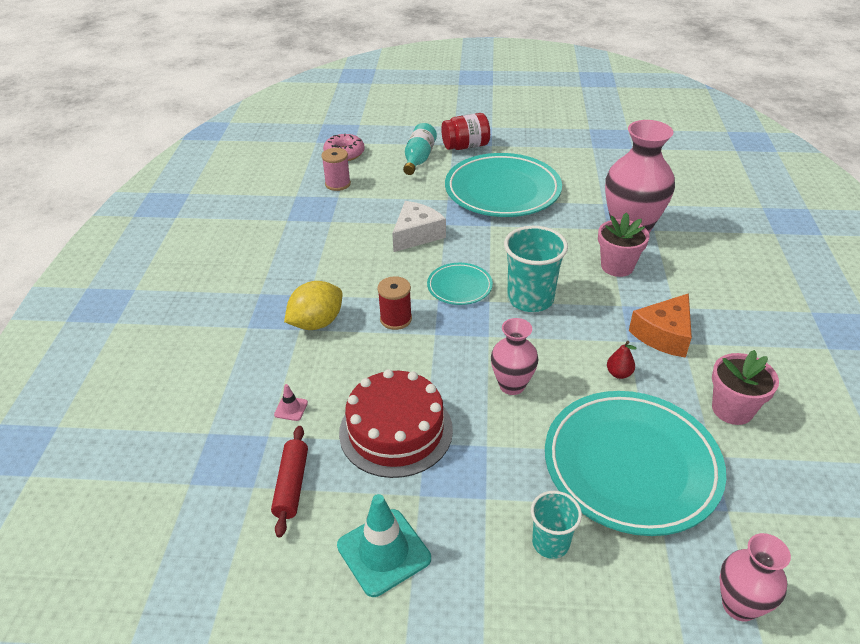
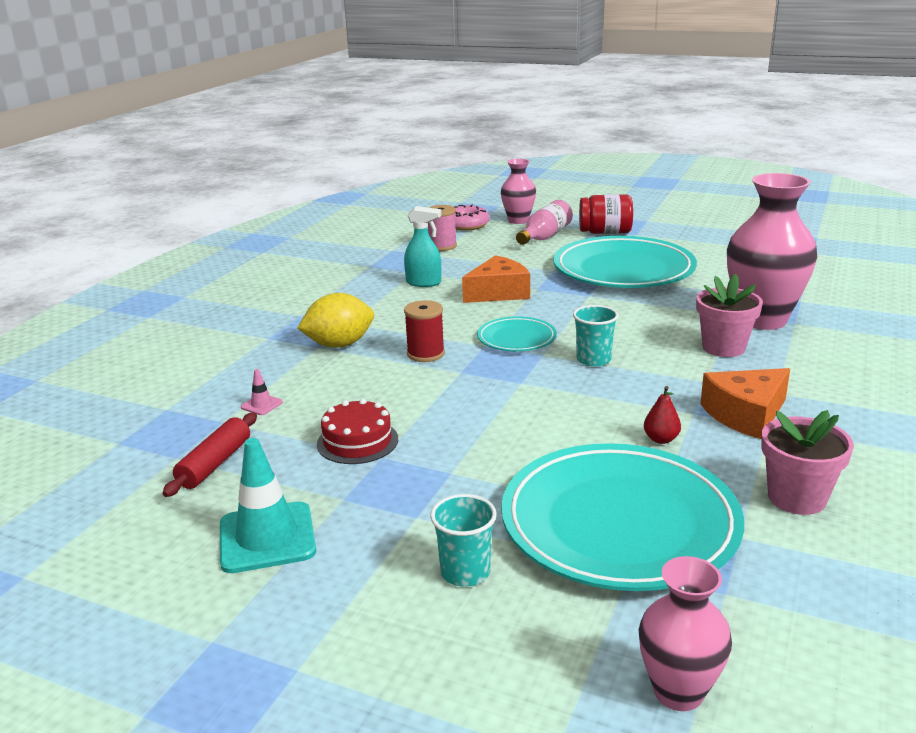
camera: 20 degrees right, 15 degrees down
red cake [339,369,453,478] -> red cake [317,399,398,464], size x0.59
white cheese [392,201,446,252] -> orange cheese [462,255,530,303]
turquoise bottle [403,123,437,175] -> pink bottle [516,200,573,245]
pink vase [491,318,538,395] -> pink vase moved to [501,159,536,224]
turquoise cup [504,226,568,312] -> turquoise cup [573,305,619,367], size x0.59
none -> turquoise spray bottle [404,206,441,287]

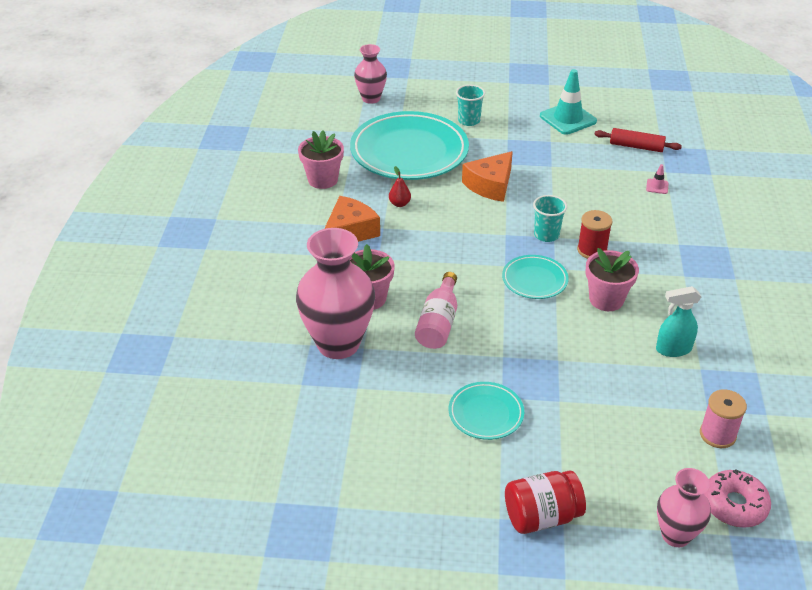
camera: 160 degrees right, 15 degrees up
red rolling pin [162,413,257,497] -> red rolling pin turned 75 degrees counterclockwise [594,128,682,152]
yellow lemon [297,293,374,348] -> none
red cake [317,399,398,464] -> none
orange cheese [462,255,530,303] -> orange cheese moved to [462,151,513,202]
pink bottle [516,200,573,245] -> pink bottle moved to [415,272,457,349]
turquoise plate [553,236,697,288] -> turquoise plate [449,382,524,440], size x0.48
turquoise cup [573,305,619,367] -> turquoise cup moved to [533,195,567,242]
none -> pink flower pot [585,248,639,311]

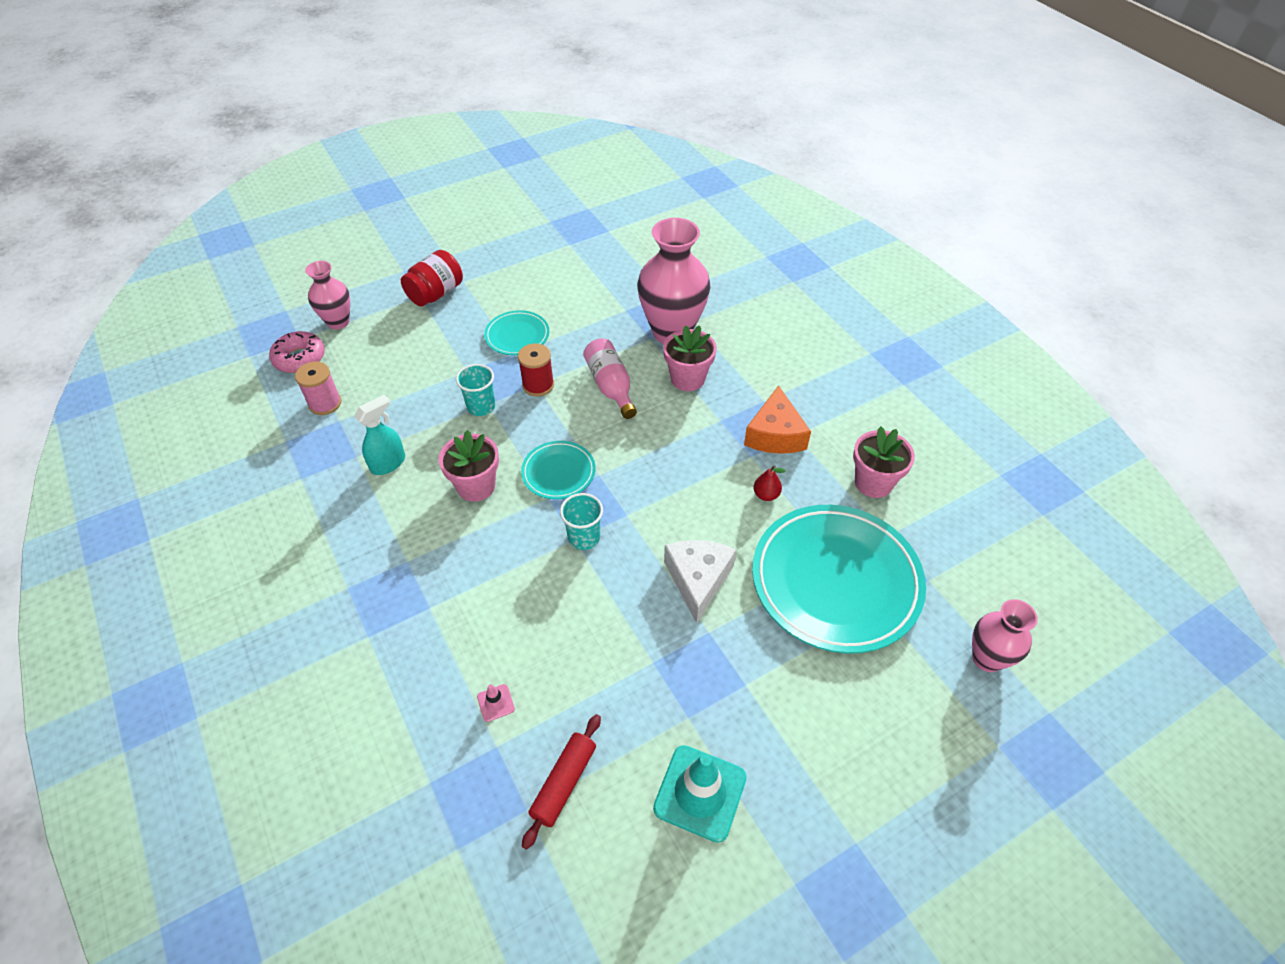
camera: 145 degrees right, 10 degrees up
turquoise cup [456,85,485,126] -> turquoise cup moved to [456,364,495,416]
orange cheese [462,151,513,202] -> white cheese [664,540,736,623]
red spool [577,210,612,259] -> red spool moved to [518,343,554,396]
red rolling pin [594,128,682,152] -> red rolling pin turned 45 degrees counterclockwise [522,714,601,850]

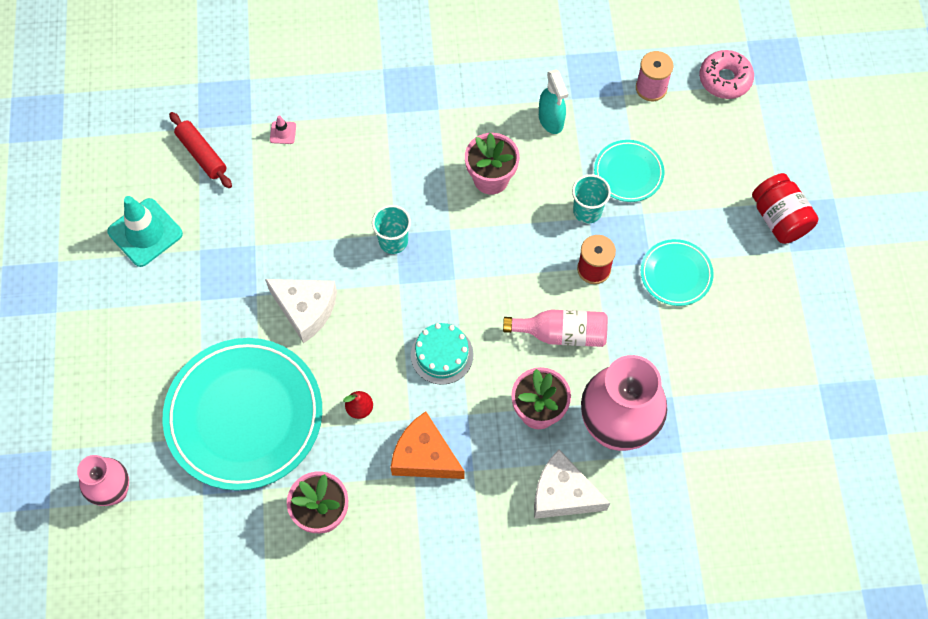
camera: 115 degrees right, 15 degrees up
pink vase [305,261,350,330] -> none
turquoise plate [521,441,595,499] -> turquoise plate moved to [594,140,664,202]
none -> turquoise cake [411,323,474,385]
none -> white cheese [534,449,610,519]

